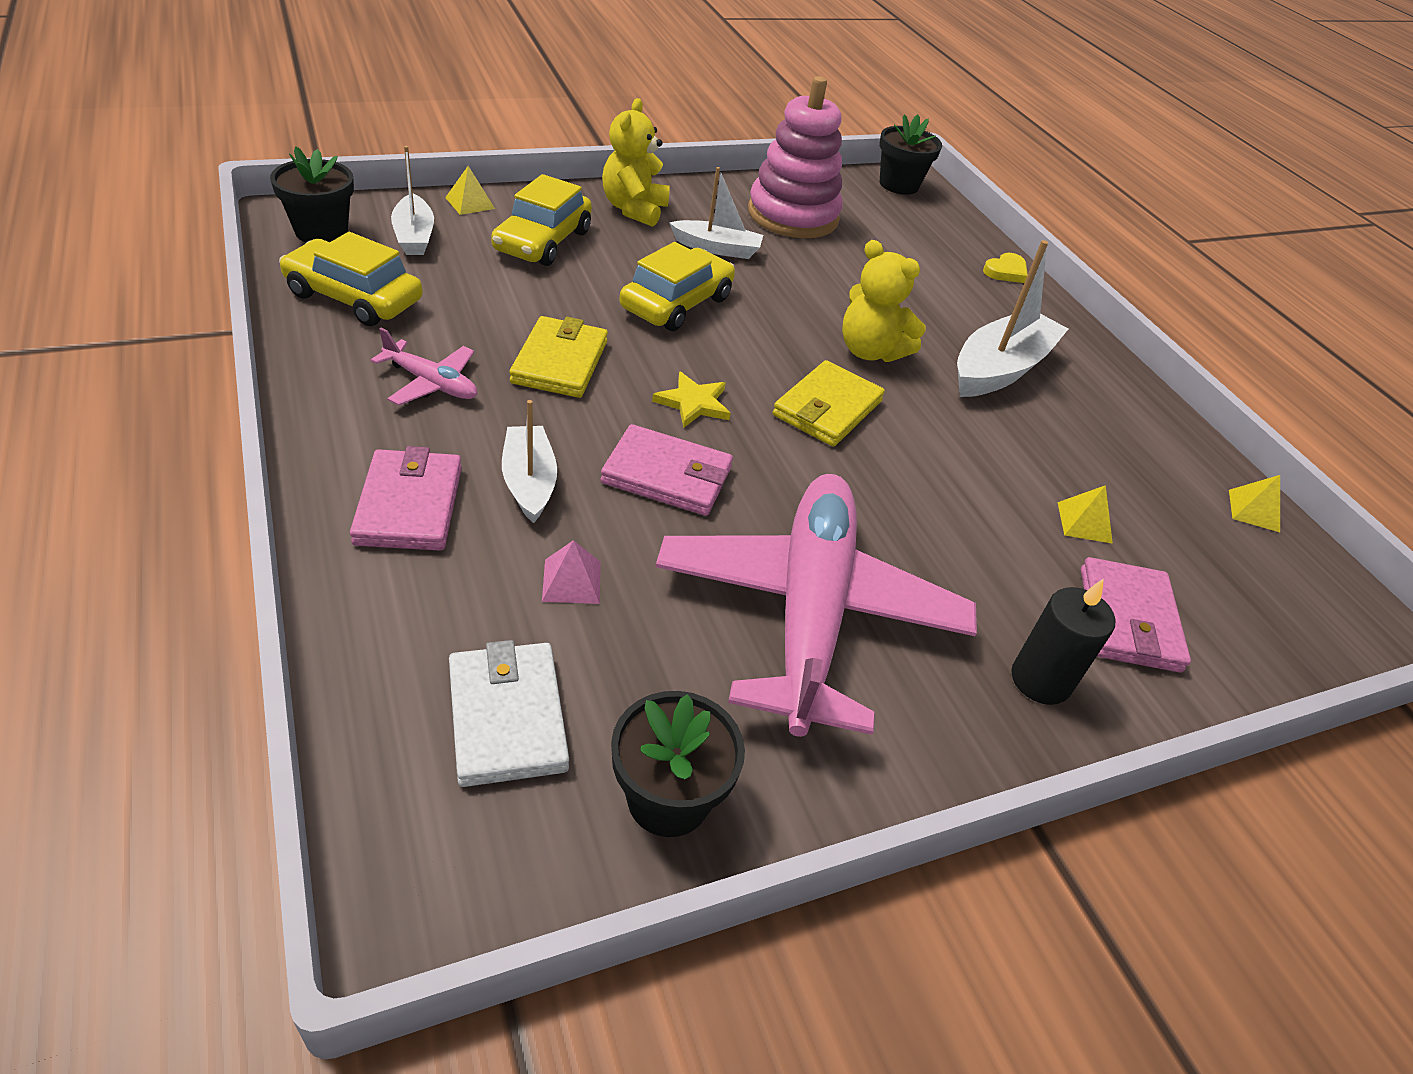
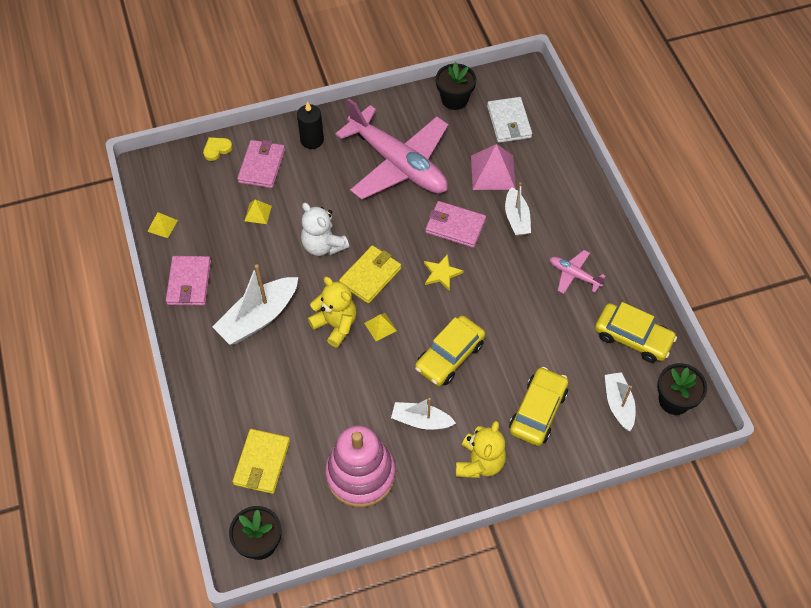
camera: 170 degrees left, 15 degrees up
pink wallet [350,446,462,551] -> pink wallet moved to [166,256,211,306]
yellow pyramid [445,166,495,215] -> yellow pyramid moved to [364,313,397,341]
yellow wallet [509,316,608,398] -> yellow wallet moved to [232,429,290,494]
pink pyramid [542,540,601,604] -> pink pyramid [471,144,516,190], size x1.92
pink plane [656,474,977,737] -> pink plane turned 60 degrees counterclockwise [335,98,448,200]
yellow heart [983,253,1028,283] -> yellow heart moved to [203,137,232,161]
none -> white teddy bear [301,203,349,256]

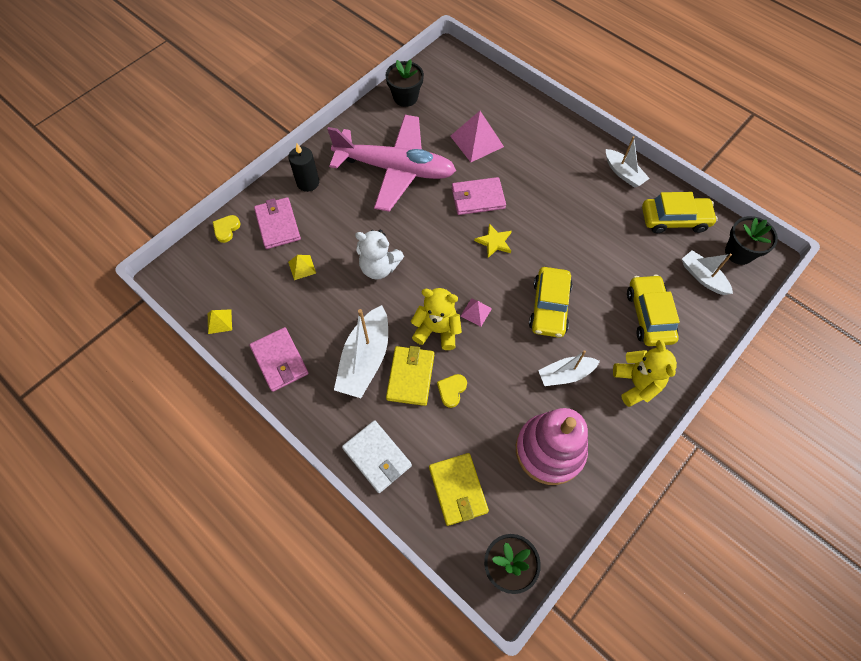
camera: 30 degrees left, 5 degrees up
yellow wallet [339,245,401,304] -> yellow wallet moved to [386,346,434,406]
yellow pyramid [364,313,397,341] -> pink pyramid [460,298,492,327]
white wallet [487,97,532,143] -> white wallet moved to [342,420,412,493]
white boat [505,182,531,236] -> white boat moved to [606,136,650,188]
pink plane [549,250,605,294] -> none
none -> yellow heart [437,374,467,408]

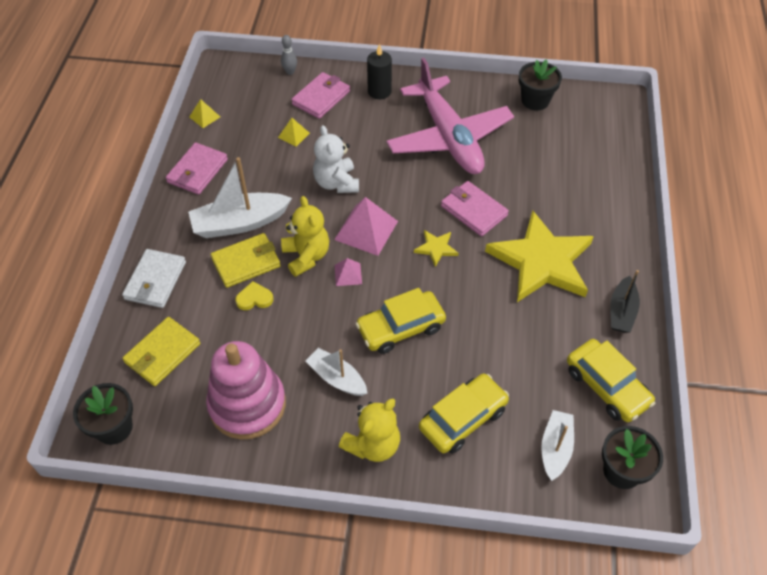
camera: 55 degrees right, 10 degrees down
yellow heart [213,215,241,243] -> grey bowling pin [281,35,297,75]
pink pyramid [450,111,504,162] -> pink pyramid moved to [334,197,398,256]
white boat [606,136,650,188] -> black boat [610,270,640,333]
none -> yellow star [485,210,594,302]

